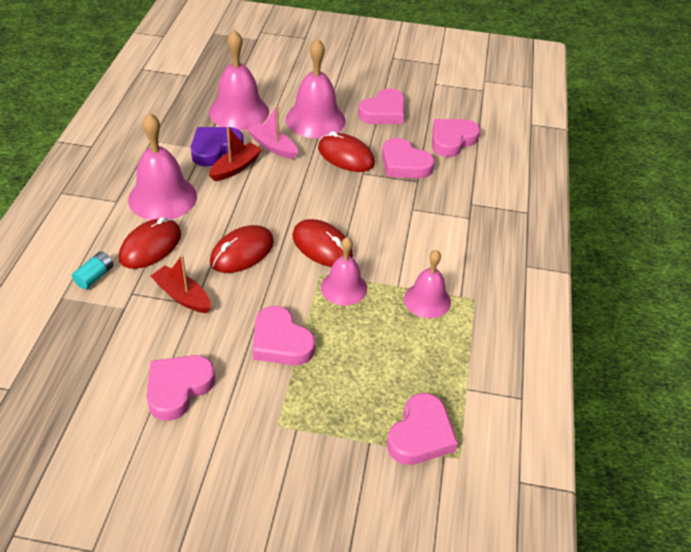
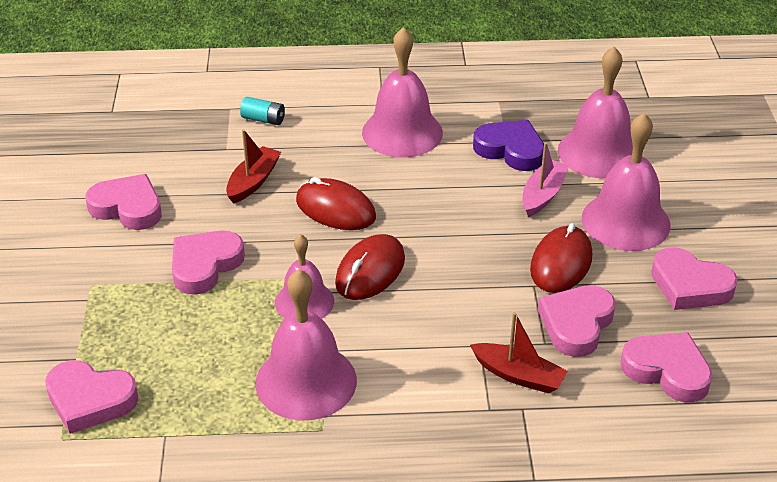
camera: 80 degrees right, 5 degrees down
red mouse [119,217,181,269] -> none
red boat [209,127,262,181] -> red boat moved to [470,312,568,394]
pink bell [404,250,451,318] -> pink bell [255,269,357,421], size x1.59

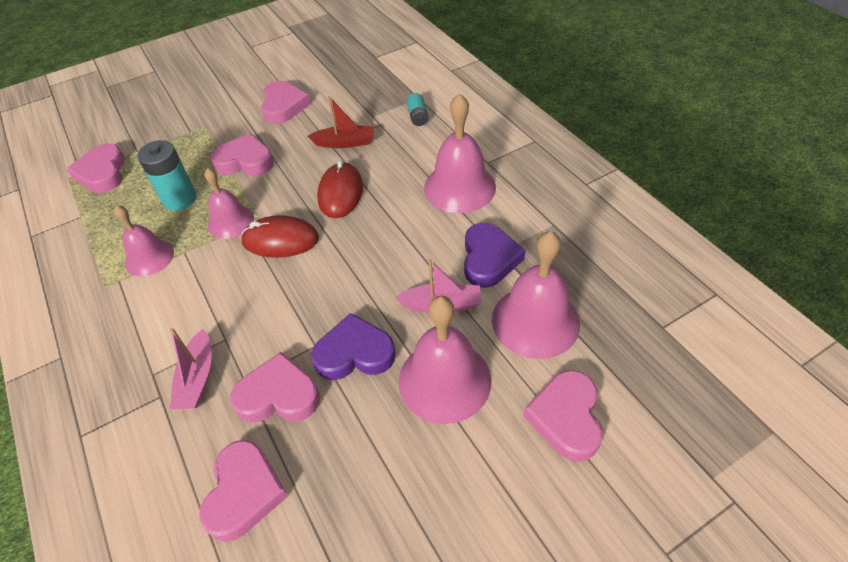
camera: 65 degrees right, 10 degrees up
pink bell [255,269,357,421] -> pink bell [114,205,174,276], size x0.63
red boat [470,312,568,394] -> pink boat [170,328,212,409]
red mouse [530,223,592,293] -> purple heart [311,313,396,380]
pink heart [651,247,738,310] -> pink heart moved to [523,370,603,461]
none -> turquoise battery [137,140,196,211]

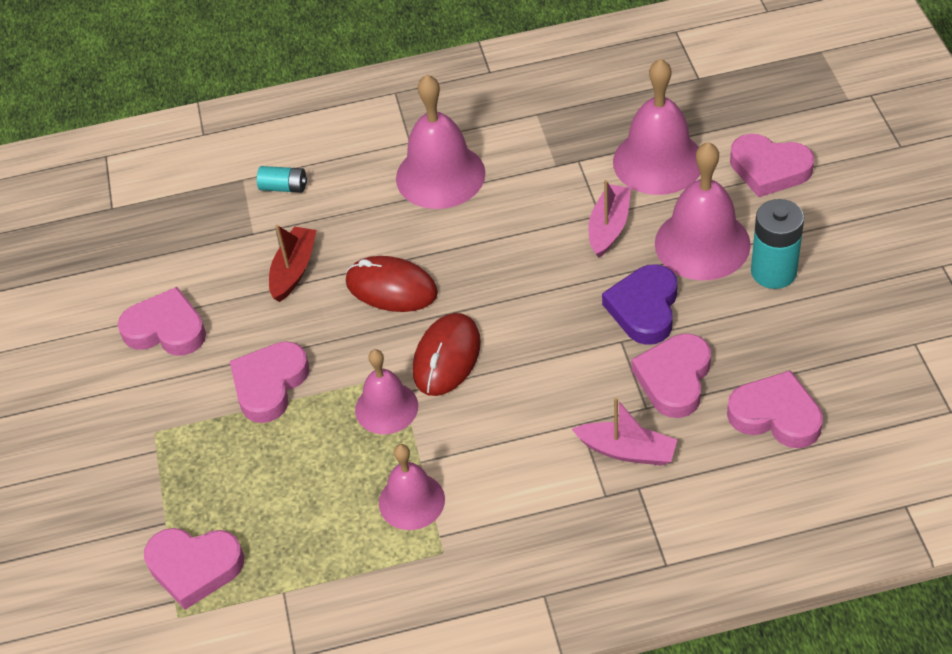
camera: 70 degrees left, 0 degrees up
turquoise battery [137,140,196,211] -> turquoise battery moved to [751,199,804,289]
purple heart [464,223,525,288] -> none

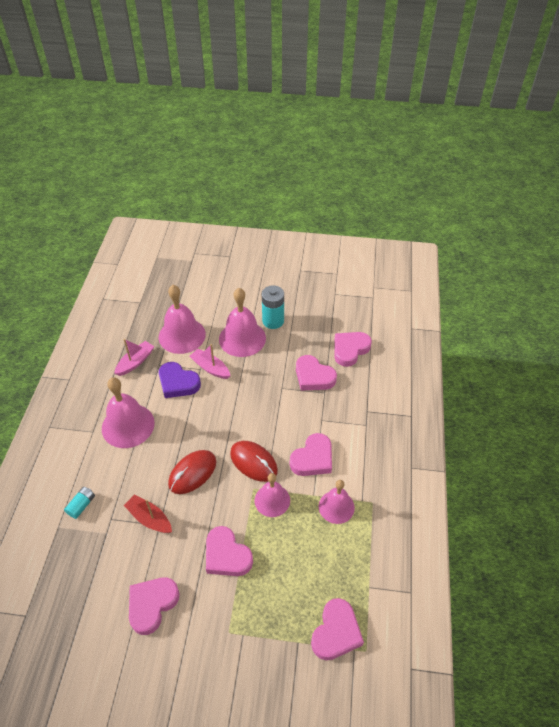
camera: 75 degrees left, 0 degrees up
pink boat [572,397,677,466] -> pink boat moved to [114,339,154,376]
purple heart [602,264,678,345] -> purple heart moved to [159,362,201,398]
pink heart [730,134,814,197] -> pink heart moved to [290,433,332,476]

